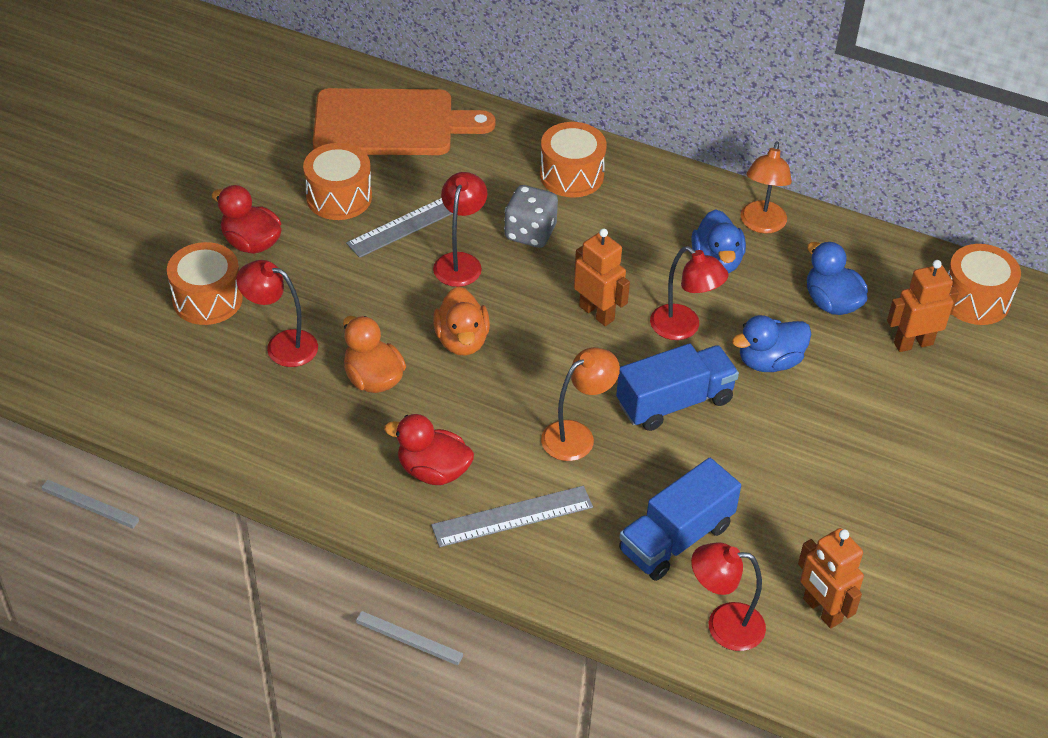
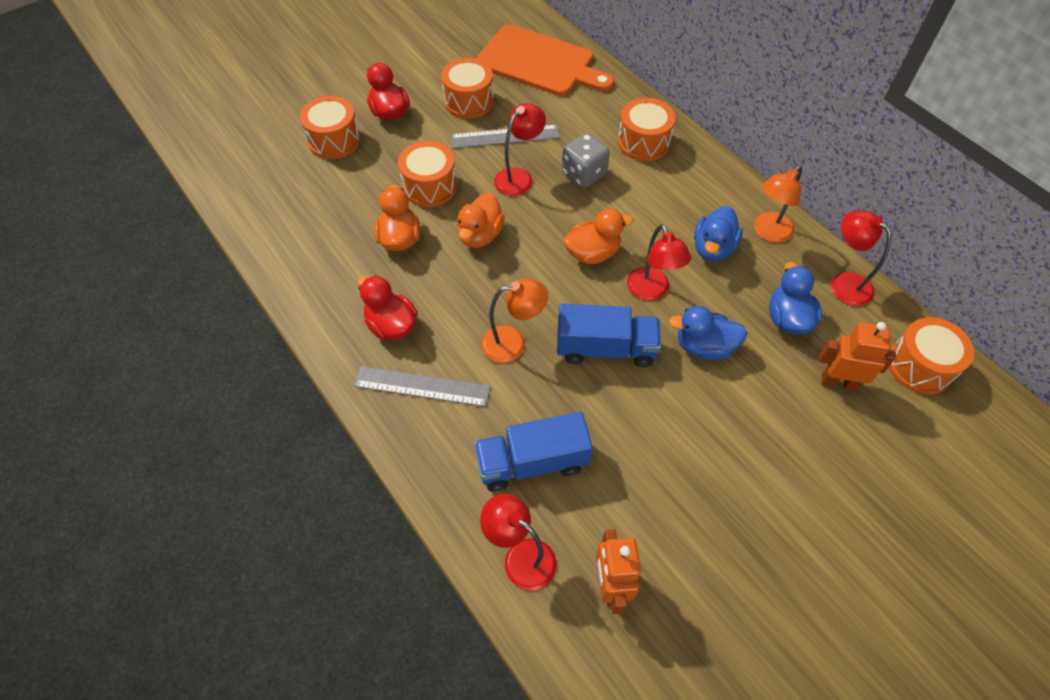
camera: 30 degrees right, 10 degrees up
red lamp [236,260,318,367] -> red lamp moved to [831,211,891,306]
orange robot [574,228,630,326] -> orange duck [563,209,633,264]
none -> orange drum [398,141,457,207]

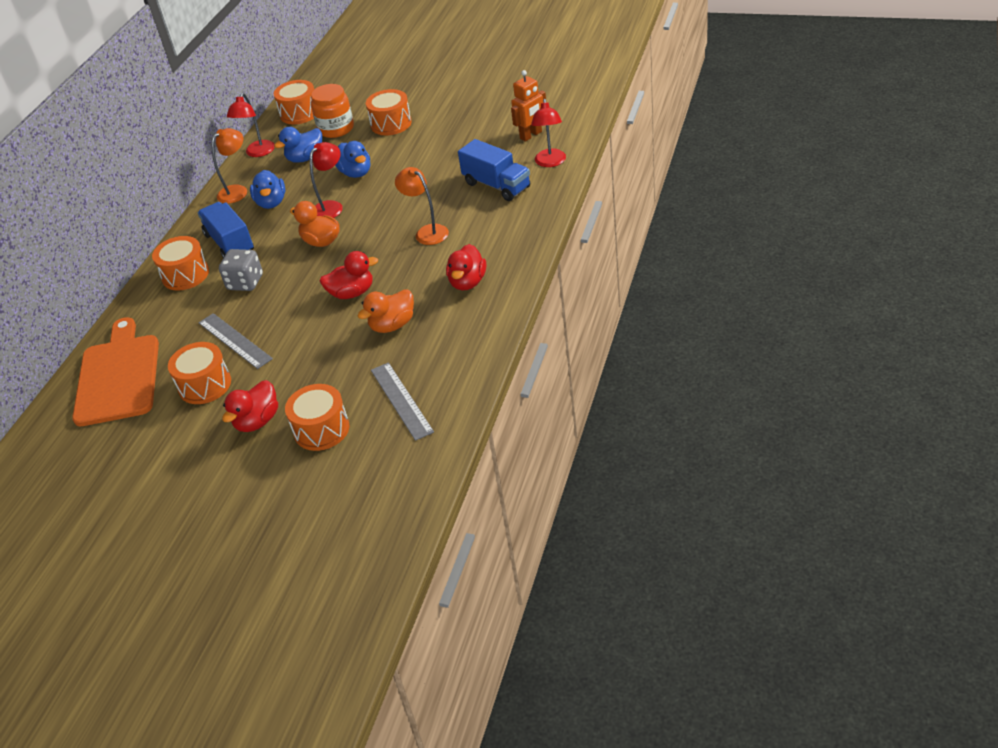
camera: 120 degrees left, 15 degrees down
grey ruler [354,366,490,407] -> grey ruler moved to [371,362,434,441]
orange drum [398,141,457,207] -> orange drum moved to [366,89,412,135]
orange duck [457,193,505,248] -> red duck [320,251,378,299]
red lamp [494,103,546,196] -> none
blue truck [557,304,661,367] -> blue truck moved to [198,202,254,258]
blue duck [694,206,743,262] -> blue duck turned 90 degrees clockwise [250,170,285,209]
orange lamp [754,165,802,243] -> orange lamp turned 60 degrees counterclockwise [211,128,247,204]
orange robot [819,322,896,391] -> orange jar [311,84,354,138]

